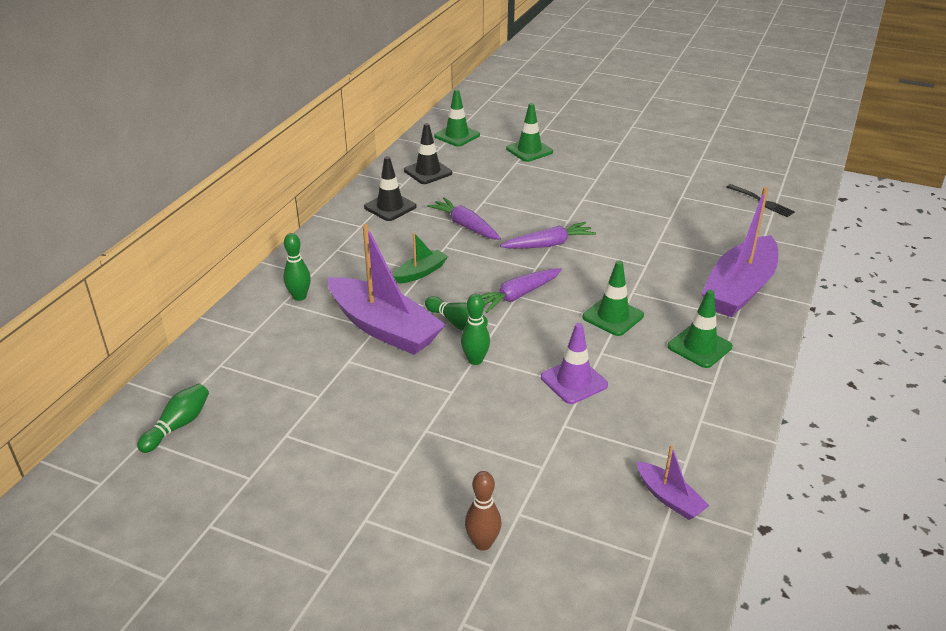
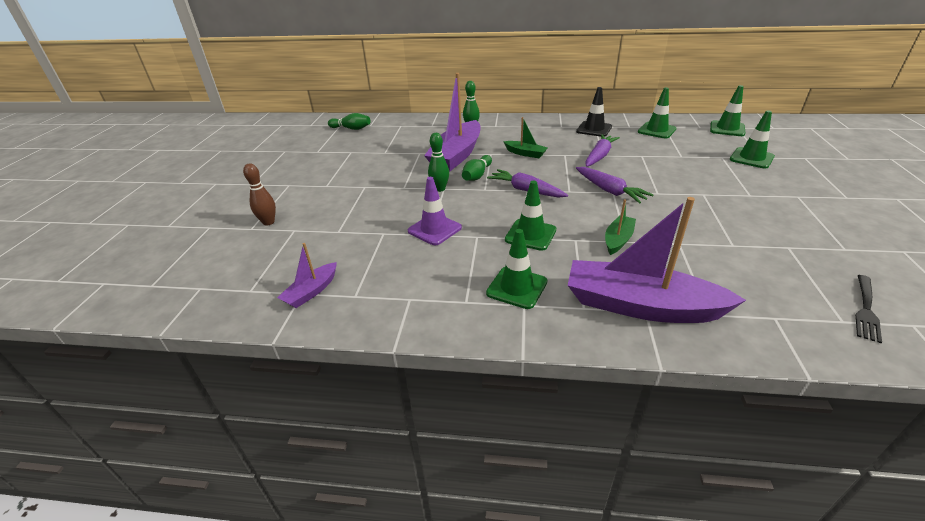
camera: 75 degrees right, 0 degrees up
black traffic cone [404,123,452,184] -> green traffic cone [638,87,676,139]
none -> green boat [605,199,636,255]

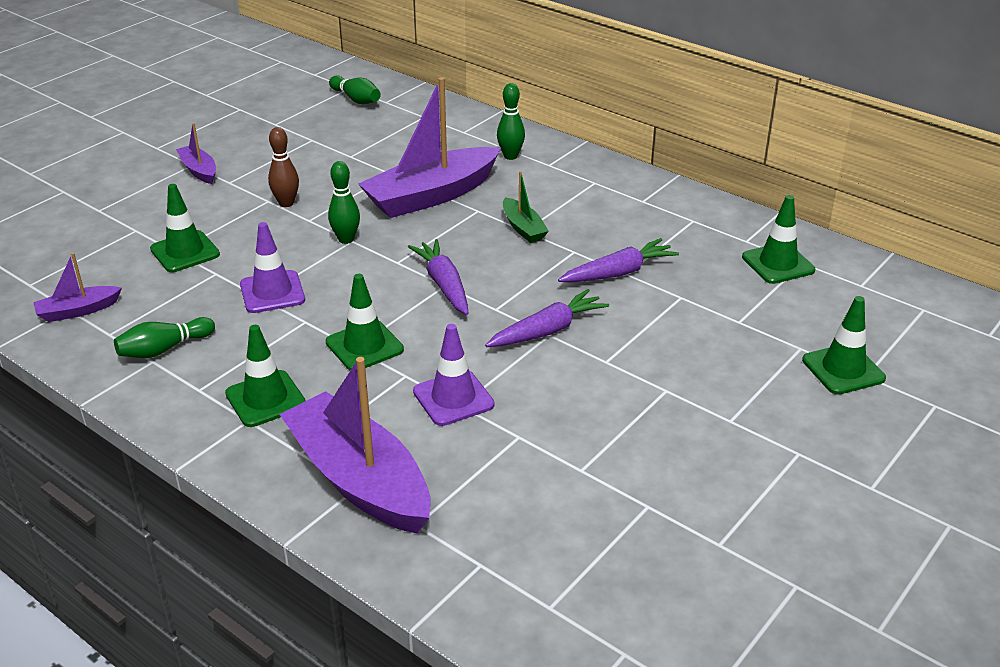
camera: 30 degrees right, 0 degrees up
brown bowling pin [243,163,276,226] -> brown bowling pin moved to [268,127,299,207]
green bowling pin [462,155,492,181] -> green bowling pin moved to [114,317,215,358]
black traffic cone [576,87,612,137] -> none
purple carrot [576,167,653,204] -> purple carrot turned 120 degrees counterclockwise [485,289,609,347]
green boat [605,199,636,255] -> purple traffic cone [413,324,494,426]
green traffic cone [710,85,746,136] -> green traffic cone moved to [150,184,220,272]
black fork [855,275,882,343] -> none
none -> purple boat [176,123,216,184]

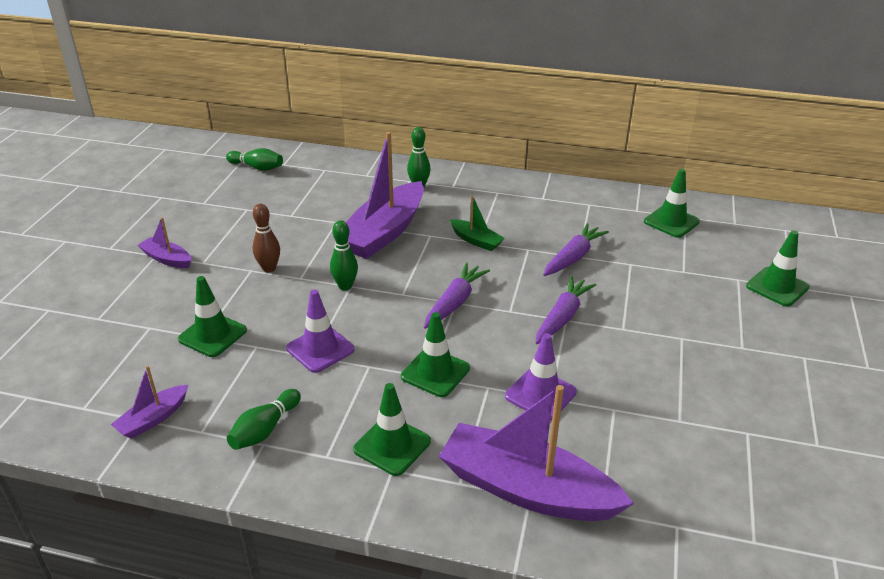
camera: 25 degrees left, 0 degrees up
purple carrot [408,239,469,315] -> purple carrot turned 75 degrees clockwise [424,262,490,329]

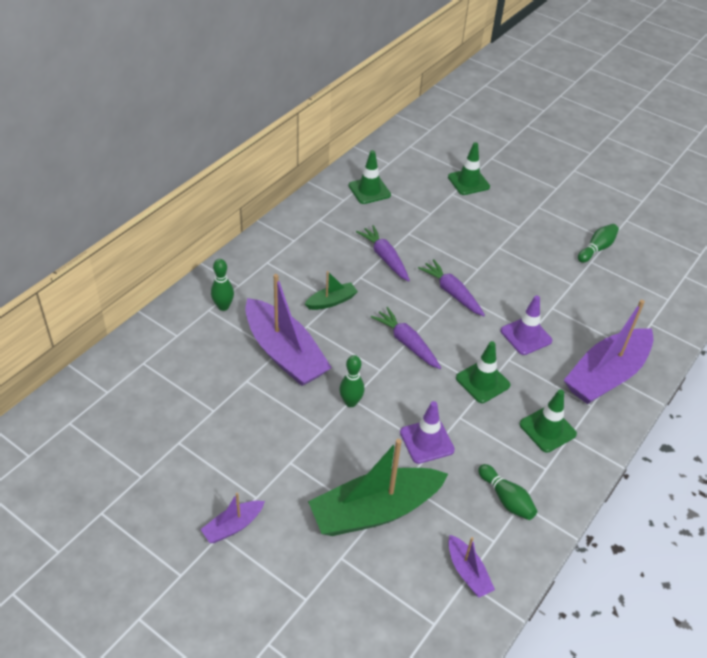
camera: 70 degrees left, 10 degrees up
green traffic cone [178,276,247,357] -> green boat [308,439,448,536]
green bowling pin [226,148,283,171] -> green bowling pin moved to [578,224,619,263]
brown bowling pin [253,204,280,272] -> none

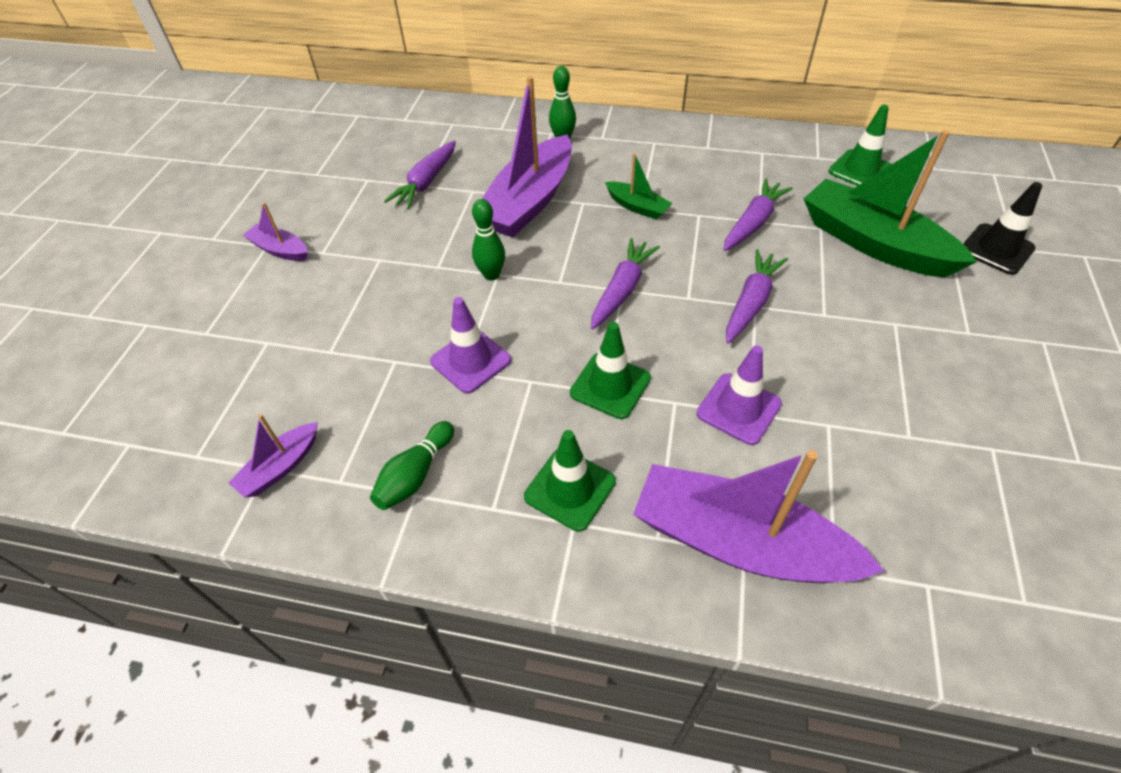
camera: 70 degrees right, 5 degrees up
green boat [308,439,448,536] -> green boat moved to [804,130,977,277]
green traffic cone [448,142,490,195] -> black traffic cone [963,182,1042,275]
green bowling pin [578,224,619,263] -> none
none -> purple carrot [384,141,456,209]

